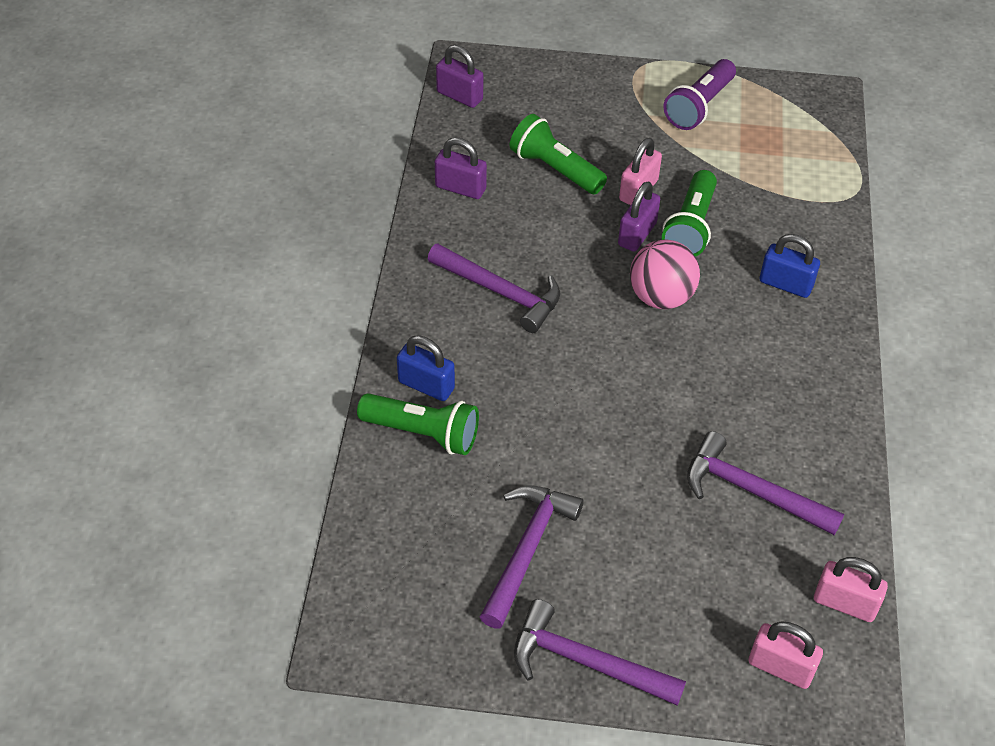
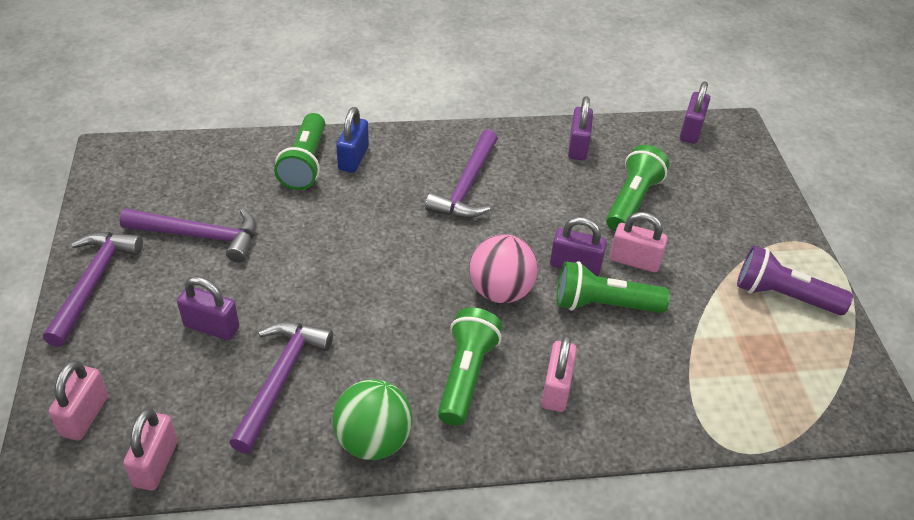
camera: 75 degrees right, 5 degrees down
blue padlock [759,234,820,298] -> pink padlock [542,335,577,412]
none -> purple padlock [177,276,239,340]
none -> green ball [333,379,412,460]
none -> green flashlight [438,308,502,426]

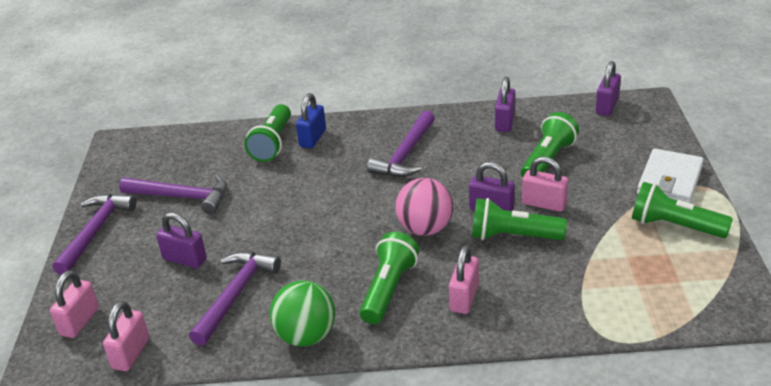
camera: 10 degrees right, 10 degrees down
purple flashlight [737,245,853,315] -> green flashlight [632,182,733,238]
none -> white wallet [637,148,704,203]

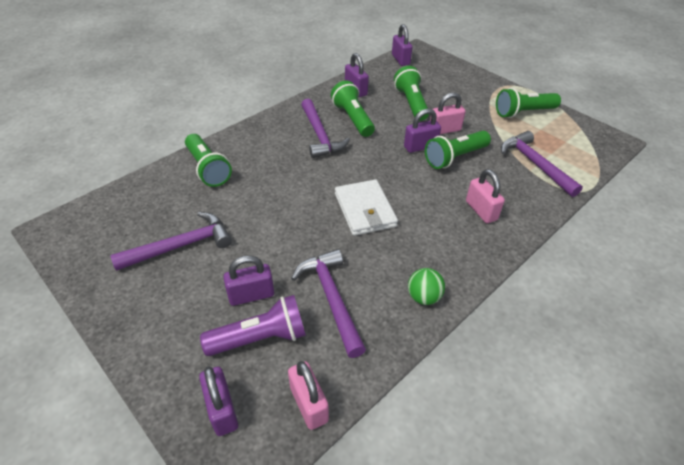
camera: 45 degrees left, 10 degrees up
pink padlock [50,270,99,338] -> purple padlock [199,366,238,436]
purple hammer [52,193,137,275] -> purple hammer moved to [501,131,583,197]
green ball [270,280,335,347] -> green ball [408,268,445,305], size x0.63
blue padlock [296,93,326,148] -> none
green flashlight [360,232,419,324] -> green flashlight moved to [331,80,375,137]
pink ball [396,178,453,236] -> none
white wallet [637,148,704,203] -> white wallet moved to [335,179,398,236]
none -> purple flashlight [200,295,306,356]

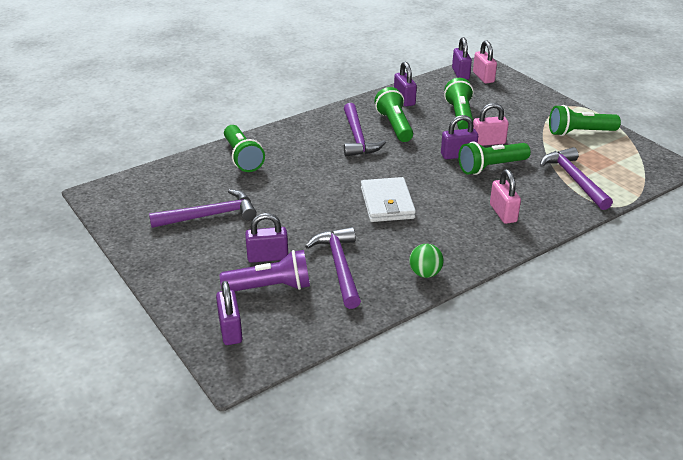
camera: 10 degrees right, 10 degrees down
pink padlock [288,361,329,430] -> pink padlock moved to [473,40,497,83]

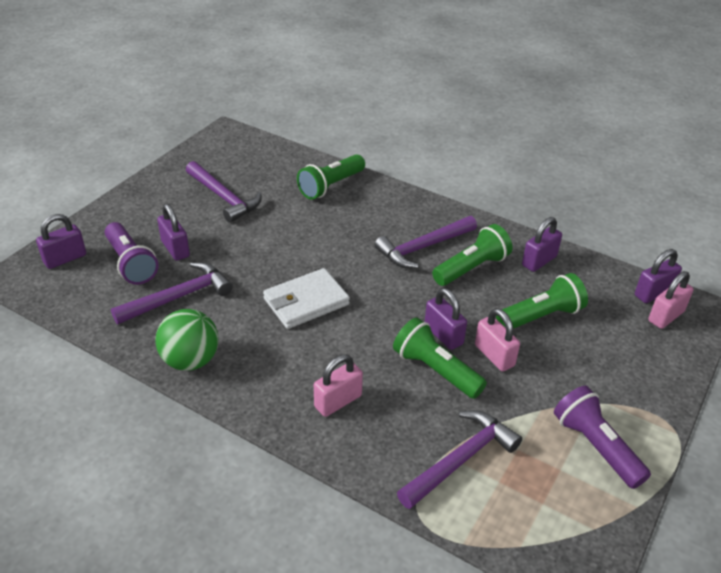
camera: 65 degrees right, 5 degrees up
green ball [409,244,444,278] -> green ball [155,309,219,371], size x1.59
green flashlight [549,105,621,136] -> purple flashlight [554,386,651,489]

